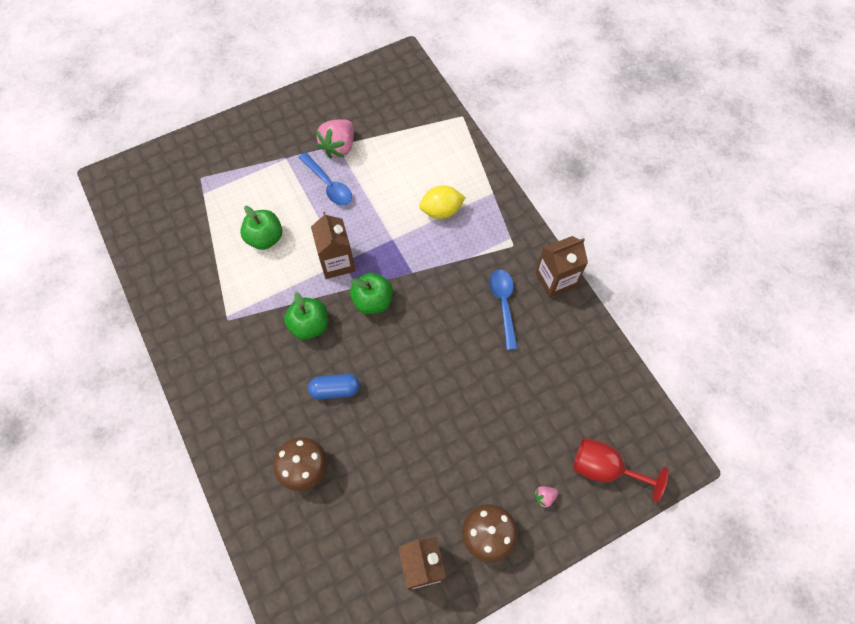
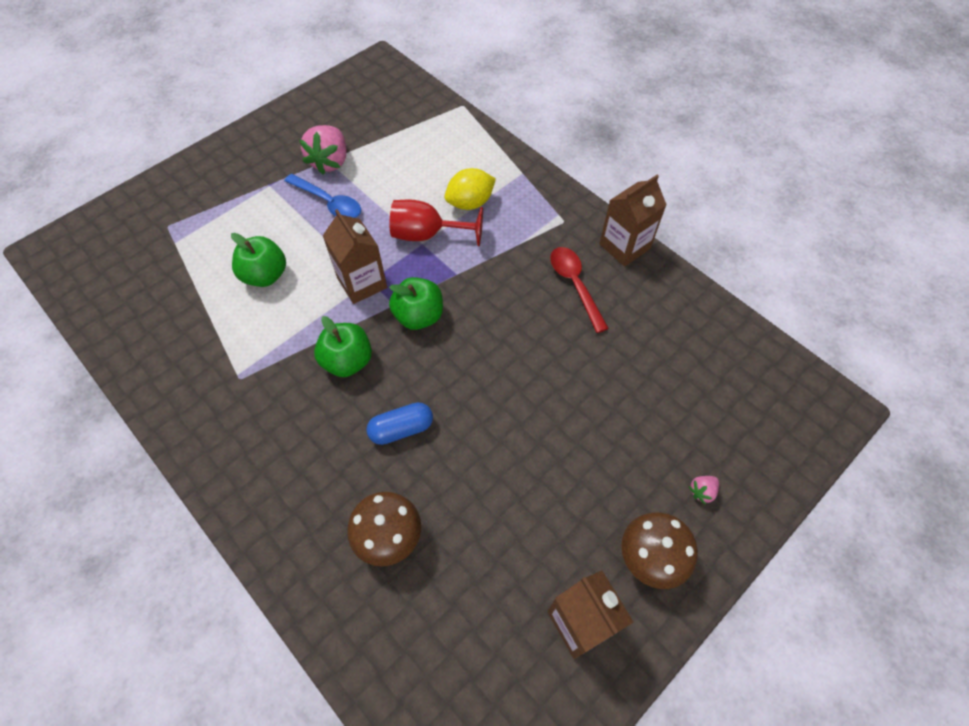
camera: 15 degrees left, 5 degrees down
blue spoon [489,269,518,350] -> red spoon [550,247,609,333]
red goblet [573,438,669,503] -> red goblet moved to [390,200,483,246]

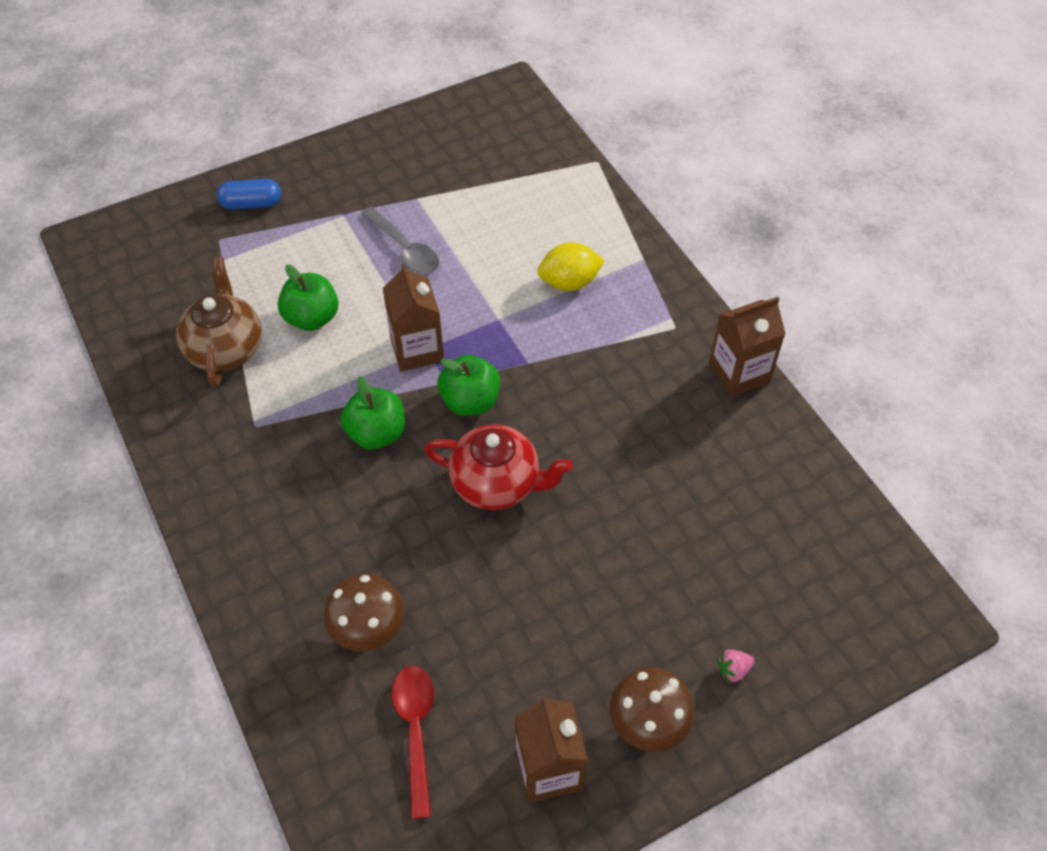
camera: 15 degrees right, 5 degrees down
blue spoon [284,174,361,218] -> grey spoon [361,206,439,274]
pink strawberry [299,125,346,174] -> none
blue capsule [366,402,433,445] -> blue capsule moved to [217,179,281,210]
red goblet [390,200,483,246] -> none
red spoon [550,247,609,333] -> red spoon moved to [392,666,434,819]
none -> brown teapot [176,257,262,387]
none -> red teapot [424,424,573,510]

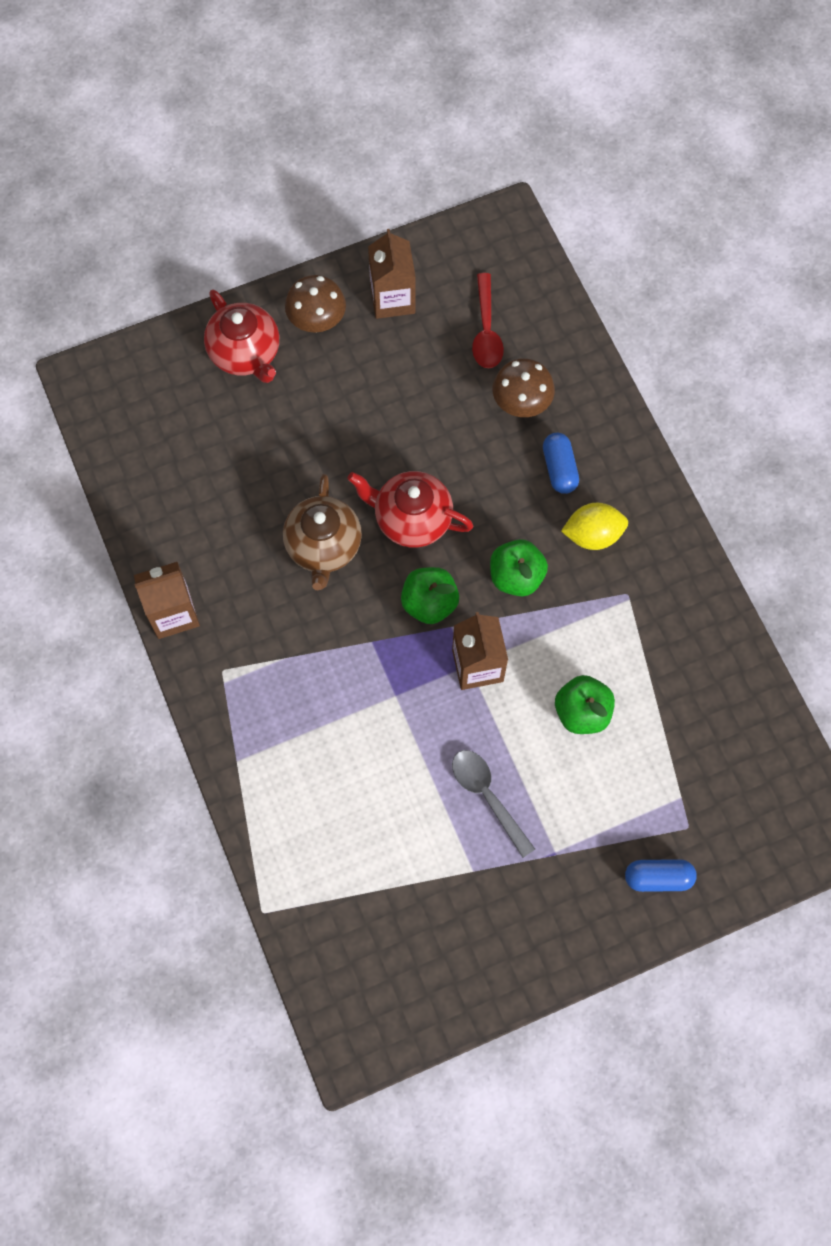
camera: 175 degrees left, 15 degrees up
brown teapot [176,257,262,387] -> brown teapot moved to [283,474,362,590]
yellow lemon [537,242,605,291] -> yellow lemon moved to [561,503,628,550]
pink strawberry [717,650,754,683] -> red teapot [204,290,279,383]
none -> blue capsule [543,433,579,494]

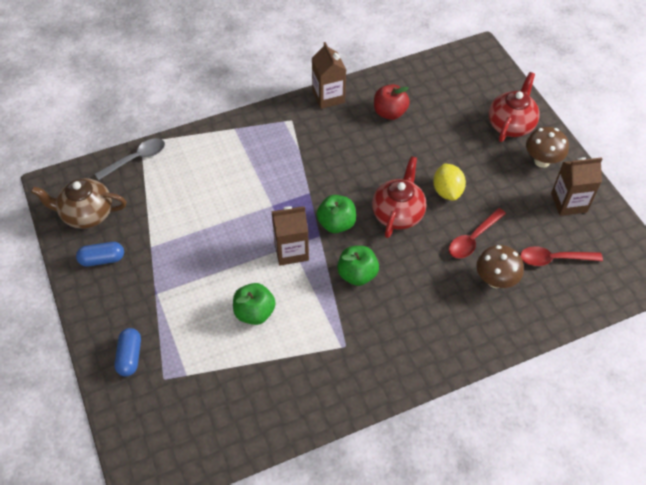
camera: 90 degrees right, 15 degrees down
red teapot [204,290,279,383] -> red teapot turned 150 degrees clockwise [489,72,540,142]
brown teapot [283,474,362,590] -> brown teapot moved to [31,178,127,229]
grey spoon [452,750,535,858] -> grey spoon moved to [95,138,165,180]
blue capsule [543,433,579,494] -> blue capsule moved to [76,242,124,266]
yellow lemon [561,503,628,550] -> yellow lemon moved to [433,164,466,201]
none -> red apple [374,84,410,120]
none -> red spoon [449,208,506,259]

